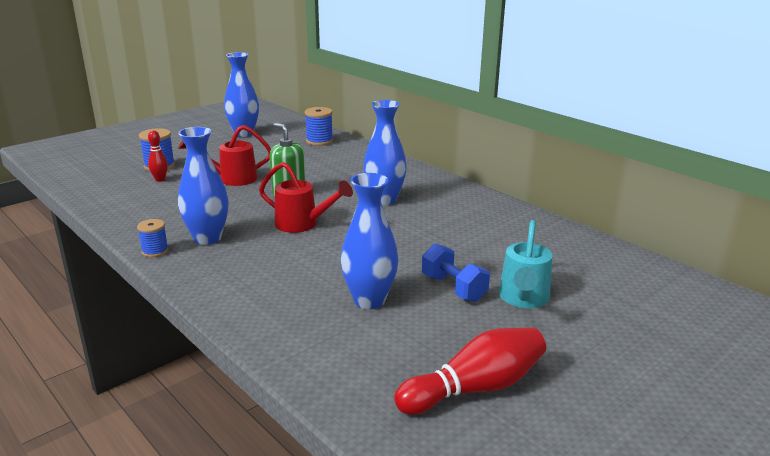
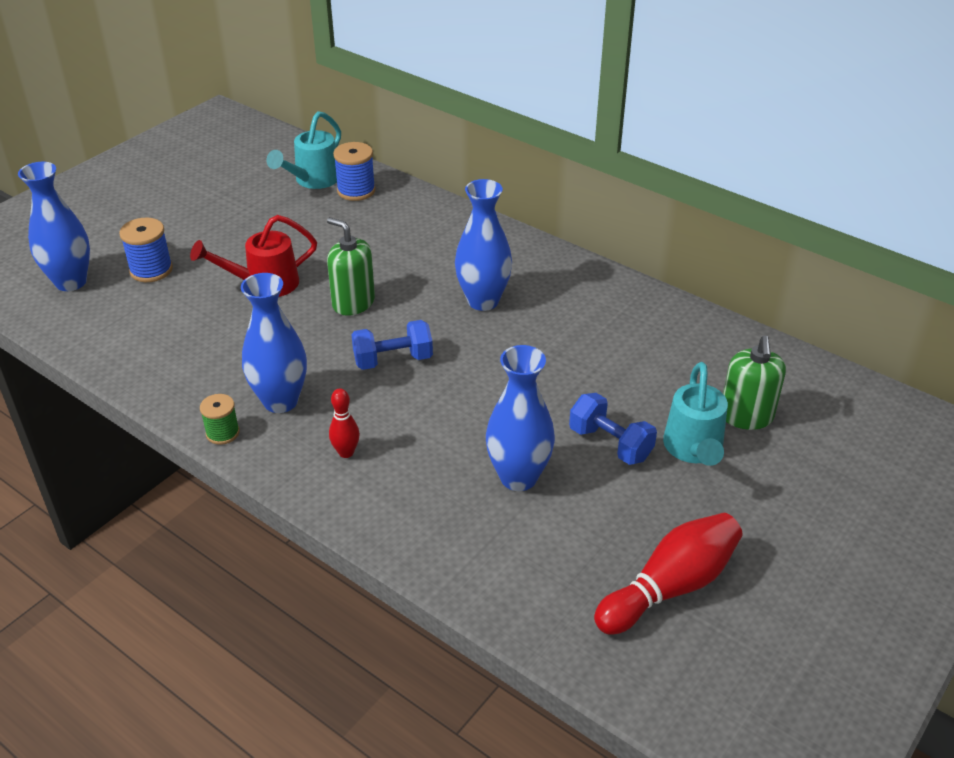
camera: 10 degrees left, 15 degrees up
blue spool [137,219,169,257] -> green spool [200,394,240,445]
red bowling pin [148,130,168,182] -> red bowling pin moved to [329,388,360,458]
blue vase [224,52,259,137] -> blue vase moved to [18,162,90,291]
red watering can [259,162,353,233] -> blue dumbbell [351,320,433,370]
none -> turquoise watering can [266,111,341,189]
none -> green soap dispenser [723,335,786,430]

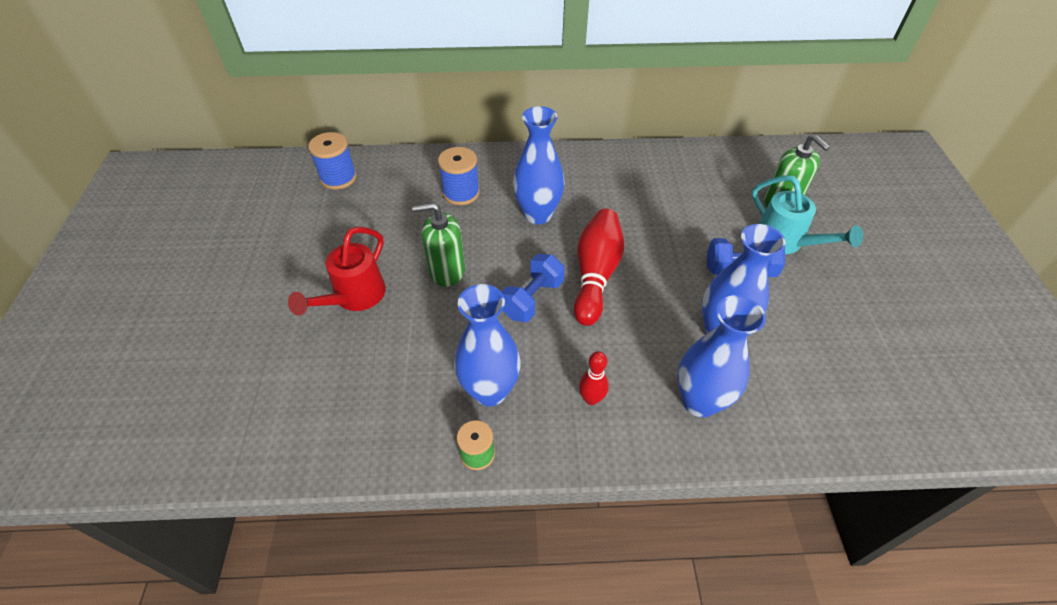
camera: 40 degrees left, 10 degrees up
blue vase [18,162,90,291] -> blue vase moved to [677,295,766,417]
blue spool [119,218,173,282] -> blue spool moved to [438,147,480,205]
turquoise watering can [266,111,341,189] -> none
red bowling pin [594,513,743,635] -> red bowling pin moved to [574,209,624,326]

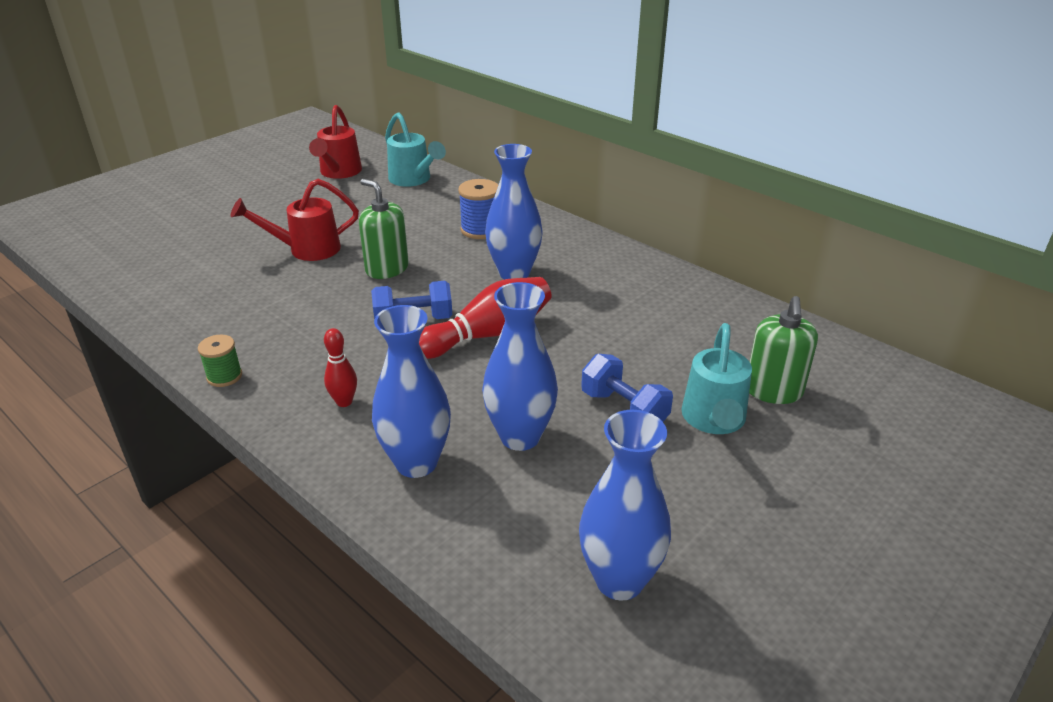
camera: 45 degrees right, 15 degrees down
blue spool [308,132,357,190] -> turquoise watering can [385,112,446,187]
blue vase [454,284,521,406] -> blue vase moved to [579,410,671,601]
none -> red watering can [309,105,362,179]

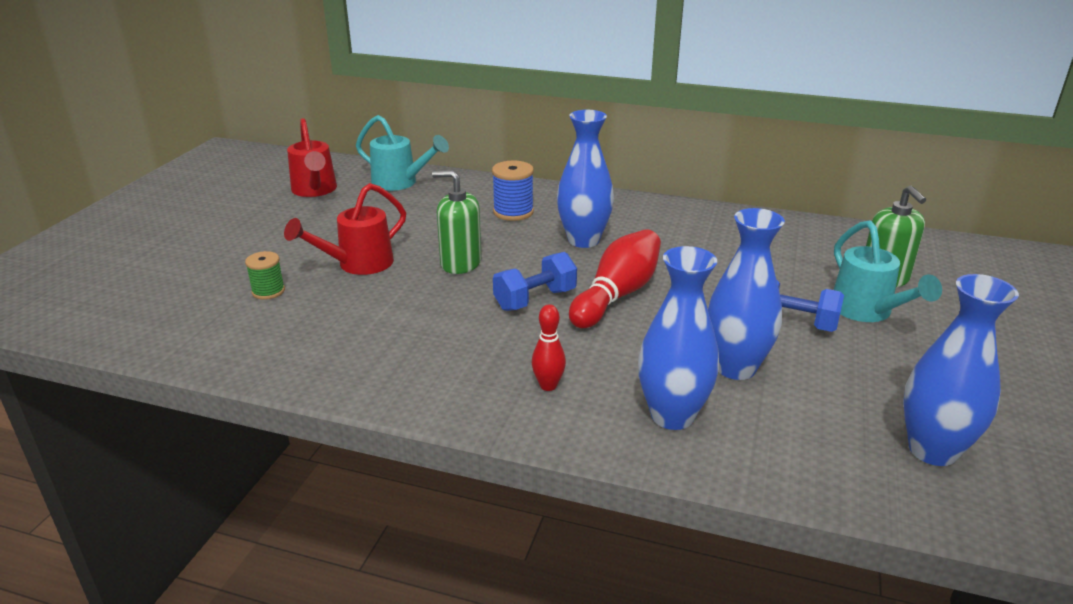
camera: 25 degrees left, 5 degrees down
green spool [198,335,242,387] -> green spool moved to [245,251,285,300]

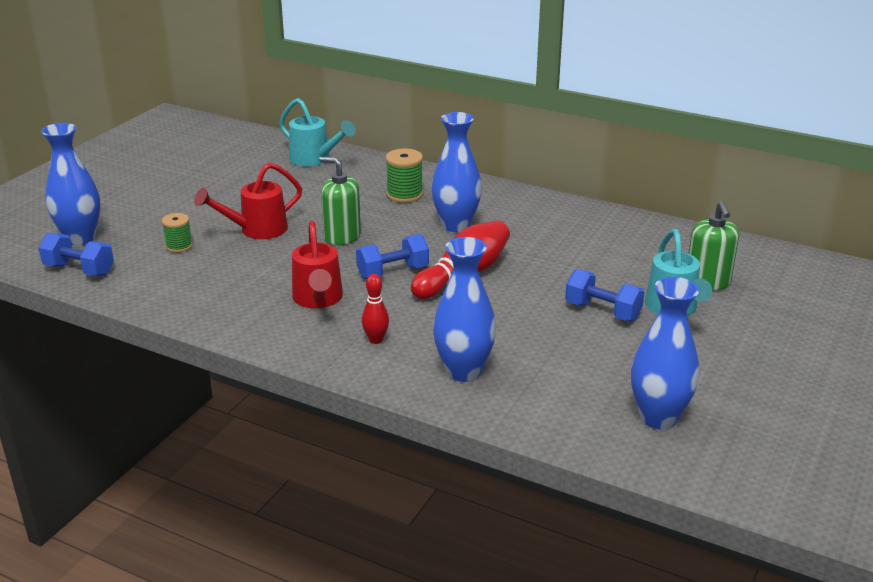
camera: 10 degrees right, 0 degrees up
red watering can [287,118,337,197] -> red watering can moved to [292,221,343,308]
blue spool [492,160,534,221] -> green spool [385,149,423,203]
blue vase [708,208,785,380] -> blue vase moved to [41,123,100,245]
none -> blue dumbbell [38,233,114,276]

